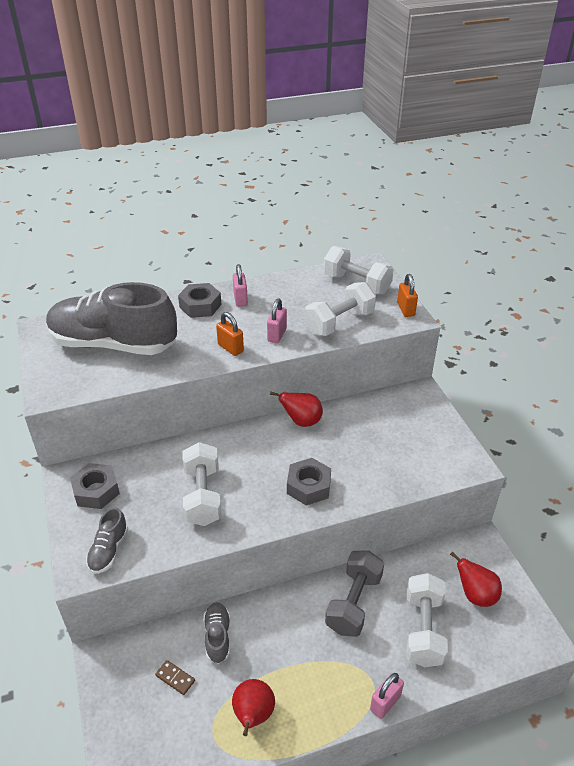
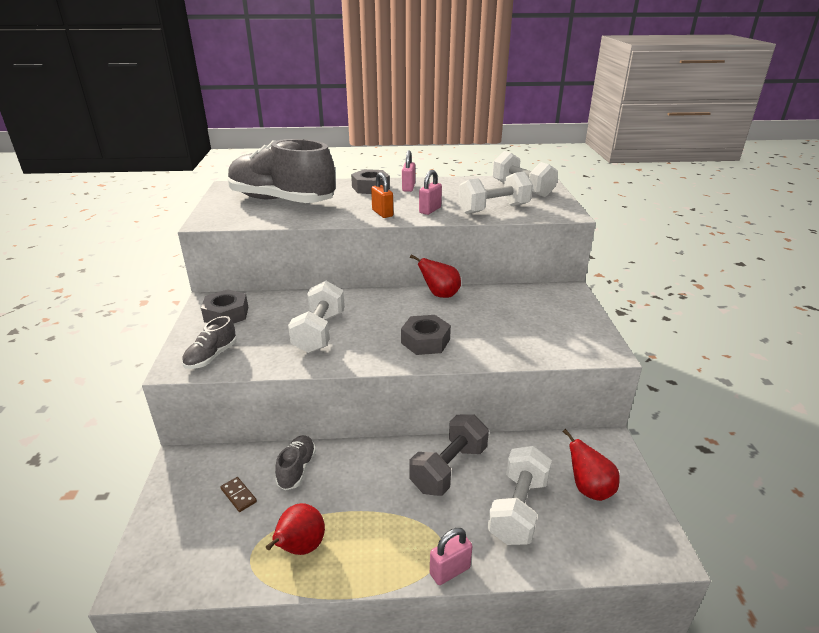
camera: 15 degrees right, 10 degrees down
orange padlock [397,274,418,317] -> none

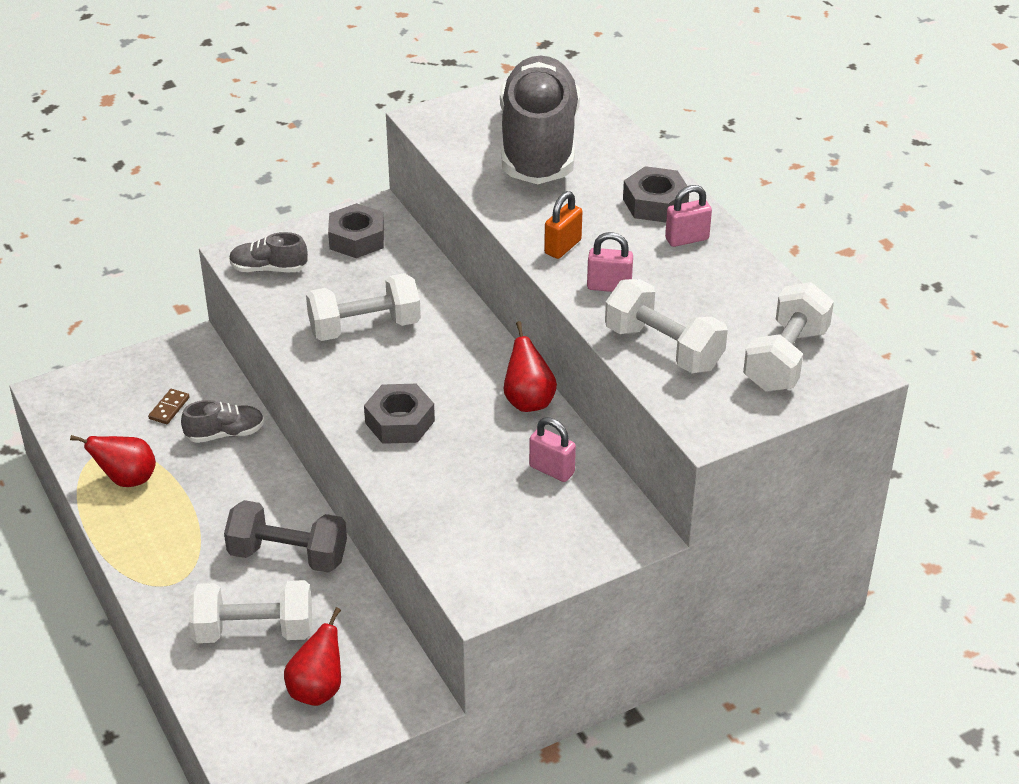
camera: 65 degrees right, 10 degrees up
pink padlock [430,528,472,585] -> pink padlock moved to [529,417,576,482]

